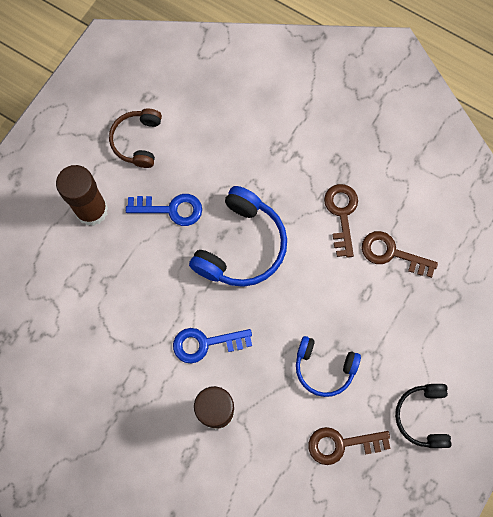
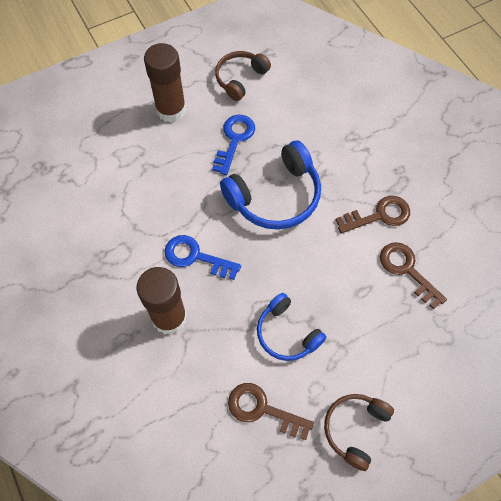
camera: 30 degrees right, 10 degrees down
blue key [126,194,202,226] -> blue key turned 105 degrees counterclockwise [212,115,255,175]
brown key [324,184,358,258] -> brown key turned 45 degrees clockwise [336,196,410,234]
black headphones [395,384,452,448] -> brown headphones [324,394,394,471]

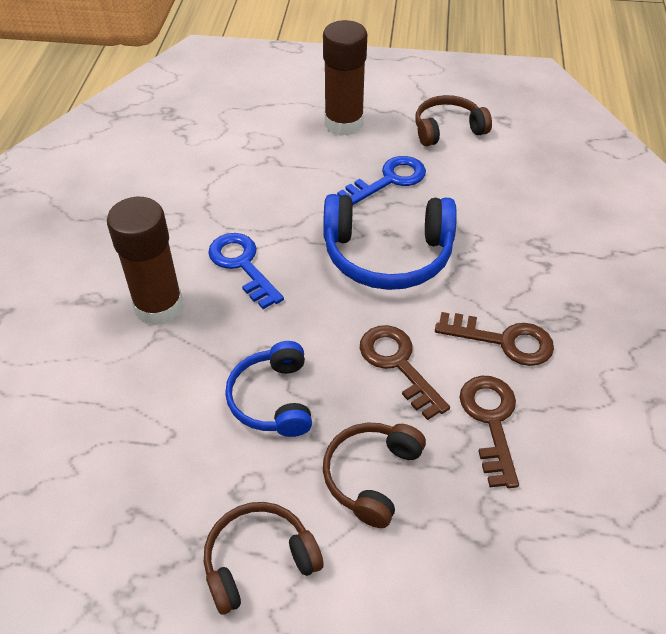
camera: 35 degrees right, 15 degrees down
brown key [228,383,314,440] -> brown key moved to [360,325,450,420]
none -> brown headphones [323,423,426,528]

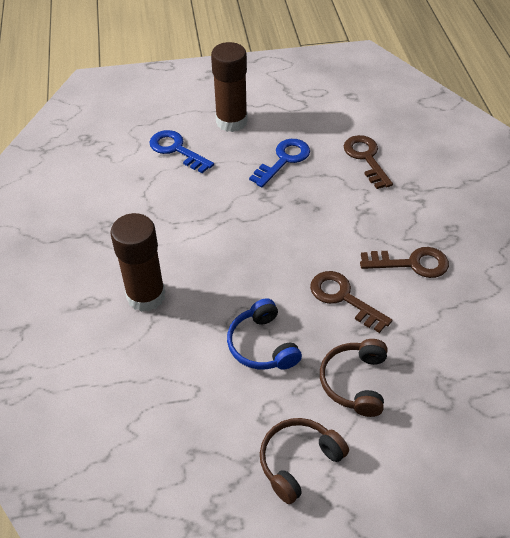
camera: 15 degrees left, 0 degrees up
blue key [208,233,284,309] -> blue key moved to [149,130,214,173]
blue headphones [323,194,457,290] -> none
brown headphones [415,95,492,146] -> none
brown key [459,376,519,488] -> brown key moved to [344,135,393,189]

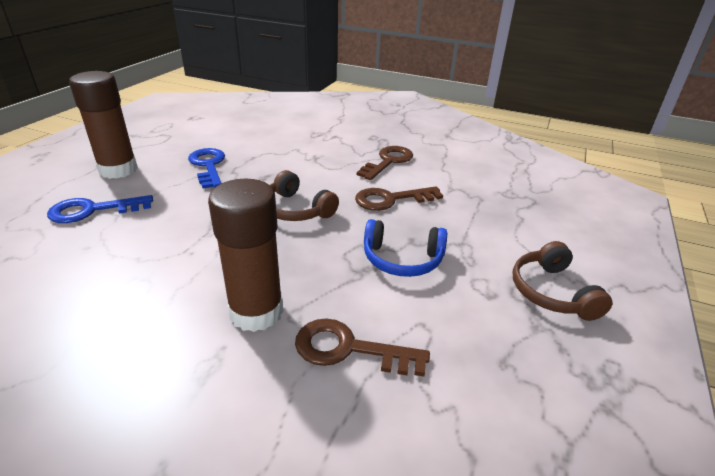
camera: 60 degrees left, 15 degrees down
brown headphones [320,339,387,417] -> brown headphones moved to [270,170,339,221]
brown key [344,135,393,189] -> brown key moved to [295,318,430,376]

